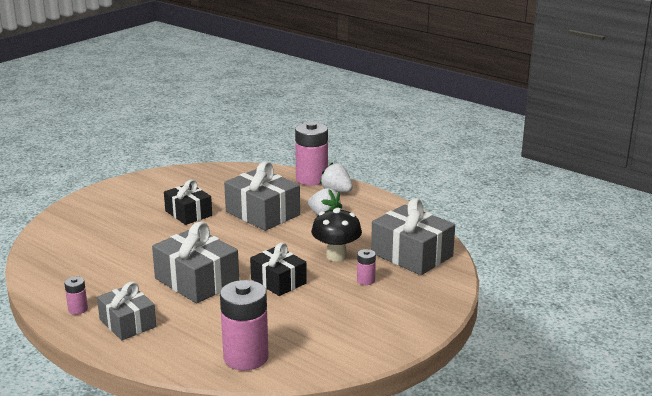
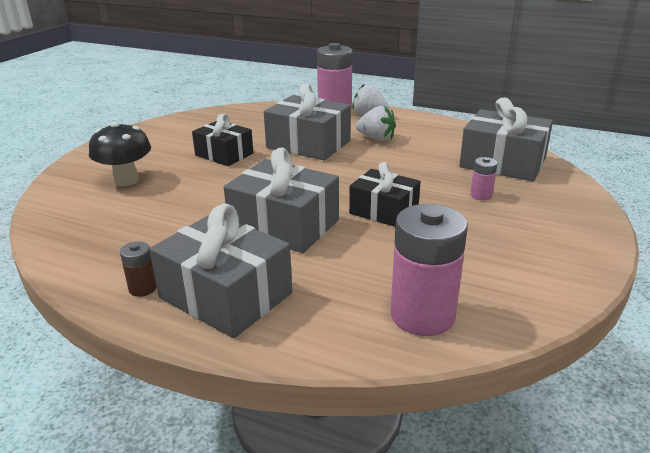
camera: 15 degrees left, 5 degrees up
pink battery [64,277,88,315] -> brown battery [120,241,157,297]
grey gift [97,282,156,340] -> grey gift [149,203,292,338], size x1.52
black mushroom [311,208,362,261] -> black mushroom moved to [89,121,151,186]

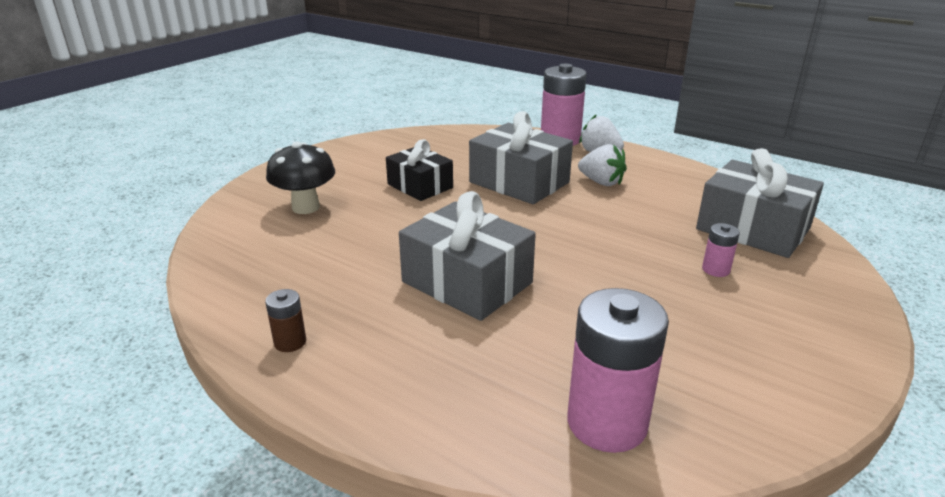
camera: 10 degrees right, 0 degrees up
grey gift [149,203,292,338] -> none
black gift [349,162,421,227] -> none

